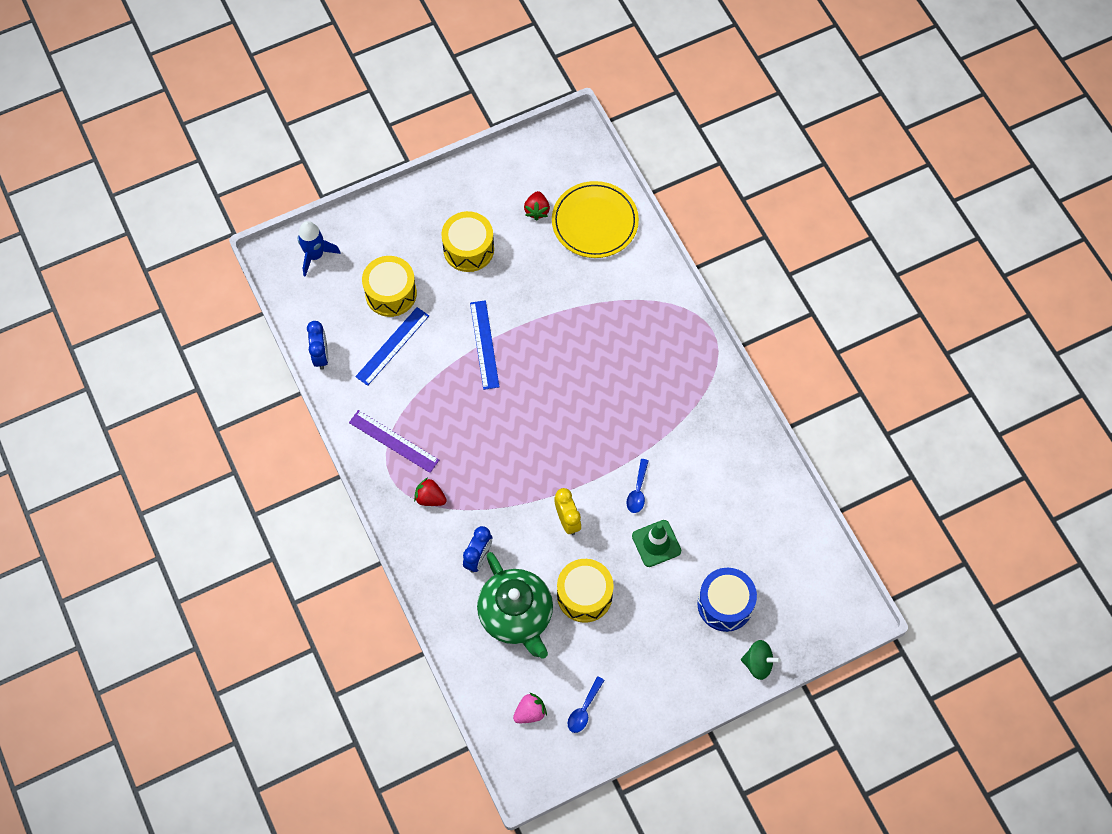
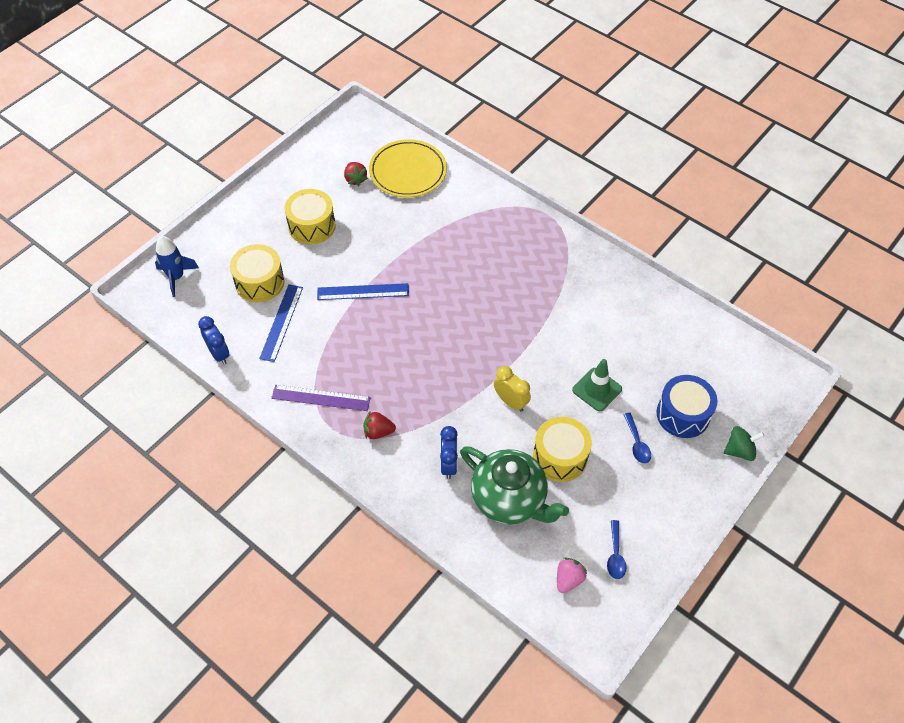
camera: 25 degrees left, 10 degrees down
blue ruler [470,300,499,390] -> blue ruler turned 60 degrees counterclockwise [317,283,409,300]
blue spoon [626,459,649,513] -> blue spoon moved to [623,413,651,464]

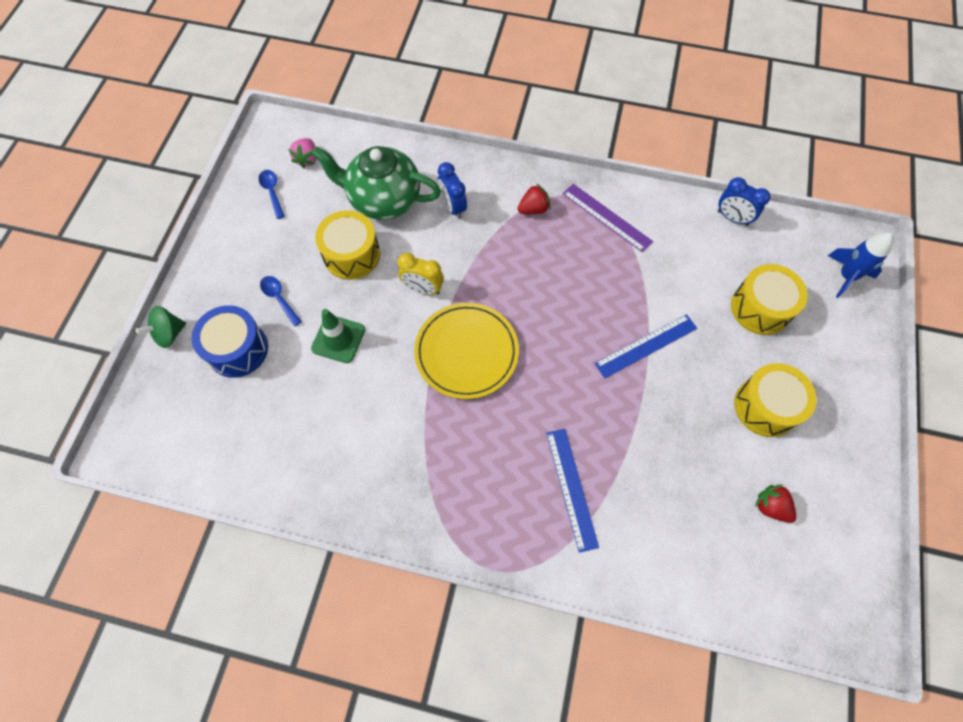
camera: 155 degrees right, 10 degrees up
blue ruler [259,284,303,362] -> blue ruler moved to [546,429,599,553]
purple ruler [271,385,371,411] -> purple ruler turned 60 degrees clockwise [563,184,653,252]
yellow plate [369,139,447,197] -> yellow plate moved to [414,303,519,399]

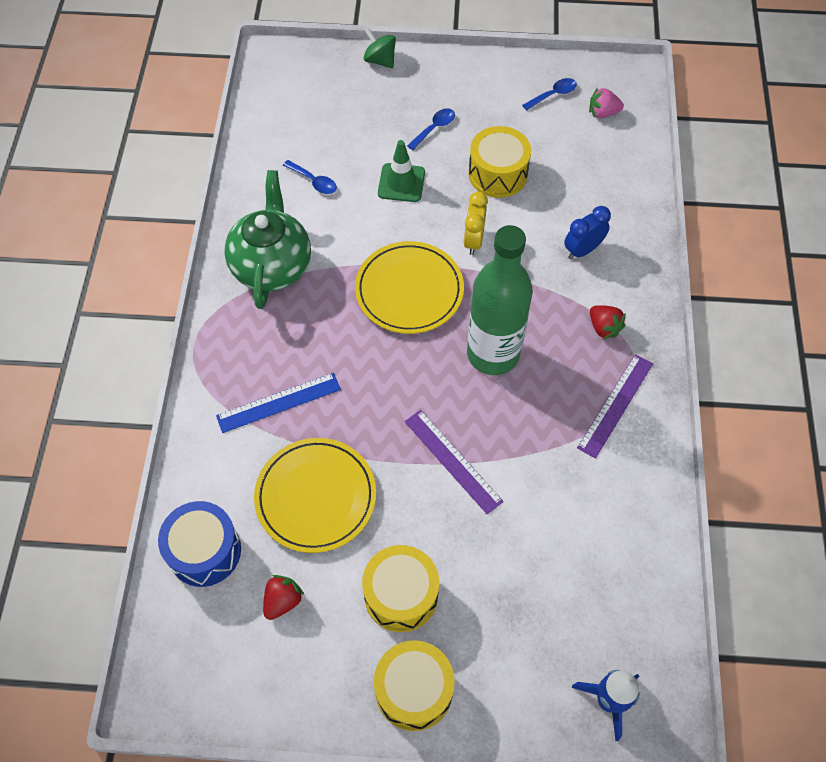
camera: 80 degrees right, 5 degrees down
blue drum [192,305,268,378] -> blue drum moved to [158,501,241,587]
green teapot [311,146,441,220] -> green teapot moved to [224,170,311,309]
blue ruler [595,314,697,378] -> purple ruler [405,410,504,515]
blue clock [718,177,770,226] -> none
yellow drum [731,264,808,335] -> yellow drum moved to [374,640,455,731]
none -> yellow plate [254,438,376,553]
none -> blue spoon [283,160,337,194]
none -> green bottle [467,225,533,375]

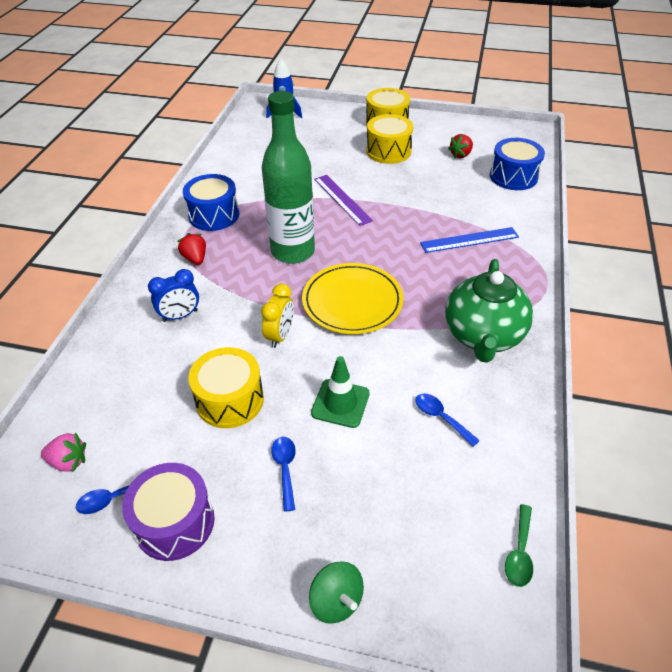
camera: 170 degrees left, 15 degrees down
yellow plate [254,438,376,553] -> none
blue spoon [407,108,455,150] -> blue spoon turned 120 degrees clockwise [271,437,296,511]
purple ruler [577,354,653,459] -> blue drum [183,174,239,231]
none -> purple drum [122,463,215,561]
none -> green spoon [505,504,533,587]

